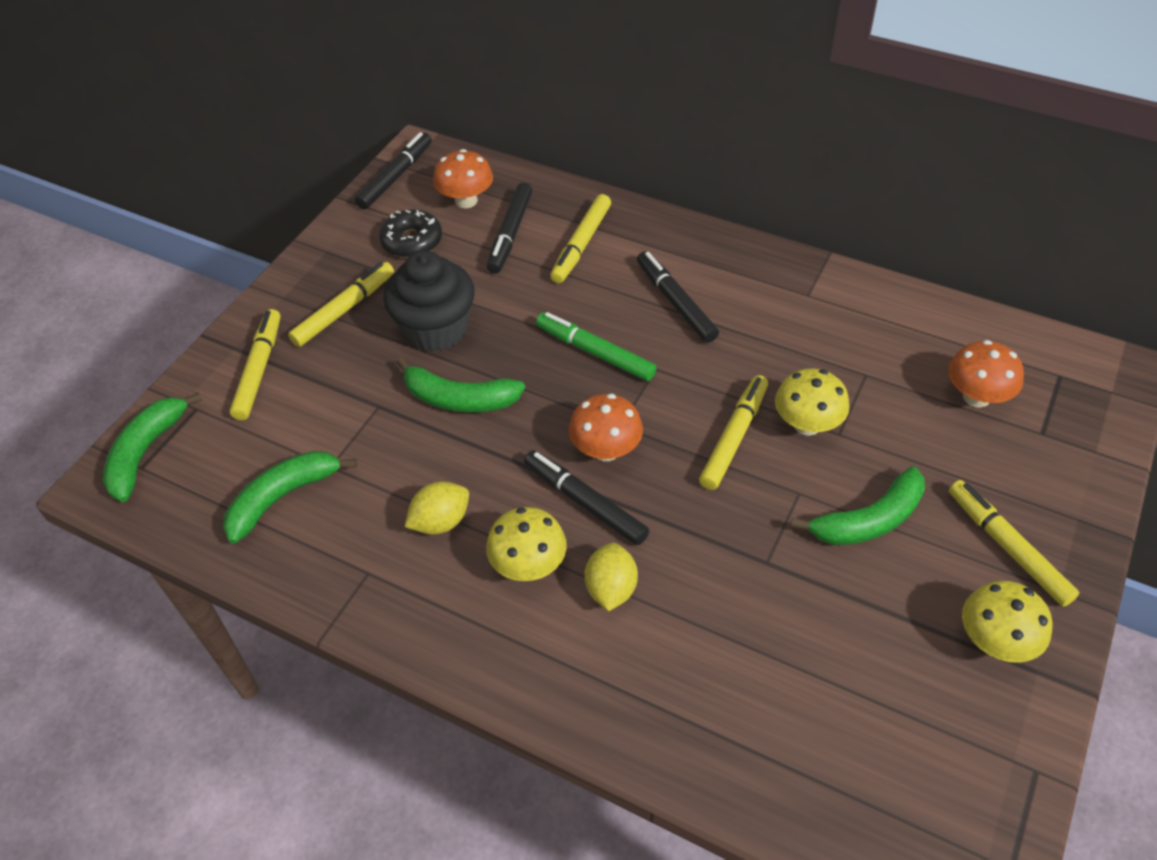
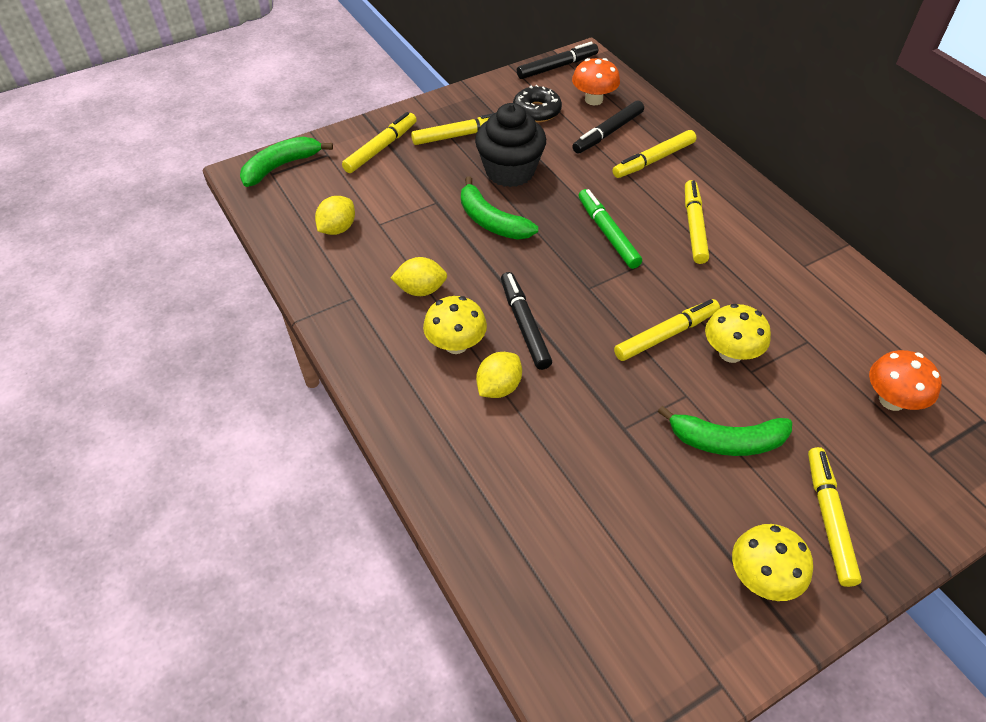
camera: 30 degrees right, 0 degrees up
green banana [223,451,357,544] -> yellow lemon [315,196,355,235]
orange mushroom [569,394,643,461] -> none
black marker [637,251,719,343] -> yellow marker [685,180,709,264]

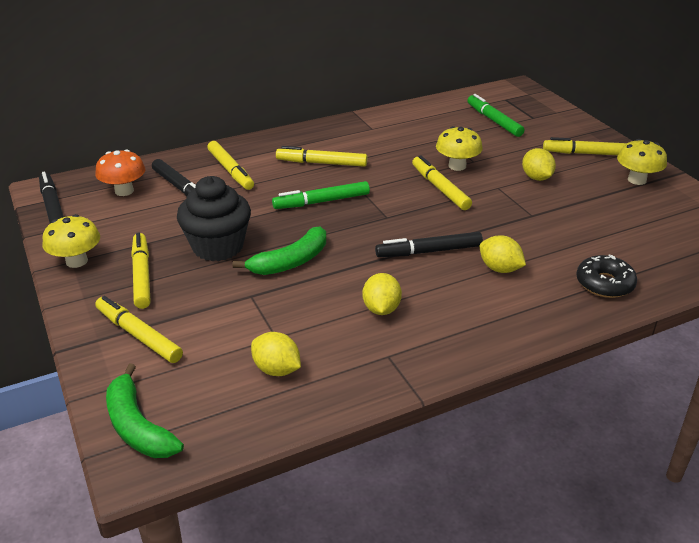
camera: 85 degrees left, 15 degrees down
yellow mushroom [423,296,487,354] -> yellow mushroom moved to [43,214,100,268]
black donut [513,85,562,122] -> black donut moved to [576,254,637,298]
green banana [658,406,792,456] -> yellow lemon [522,148,556,181]
orange mushroom [869,350,942,411] -> green marker [467,94,524,137]

